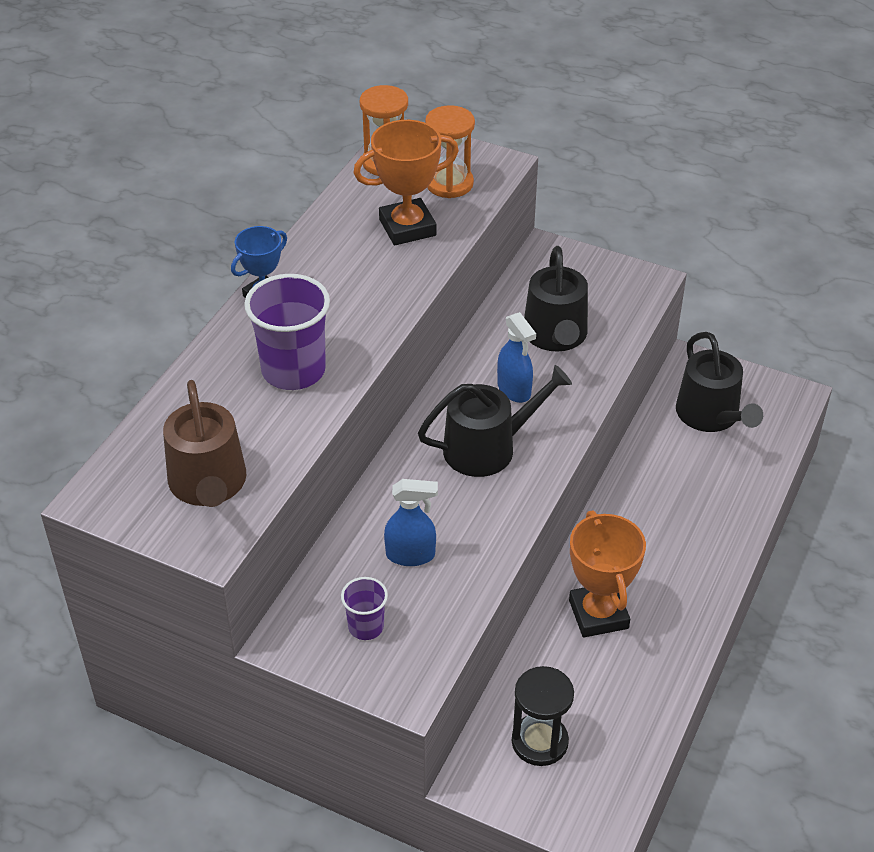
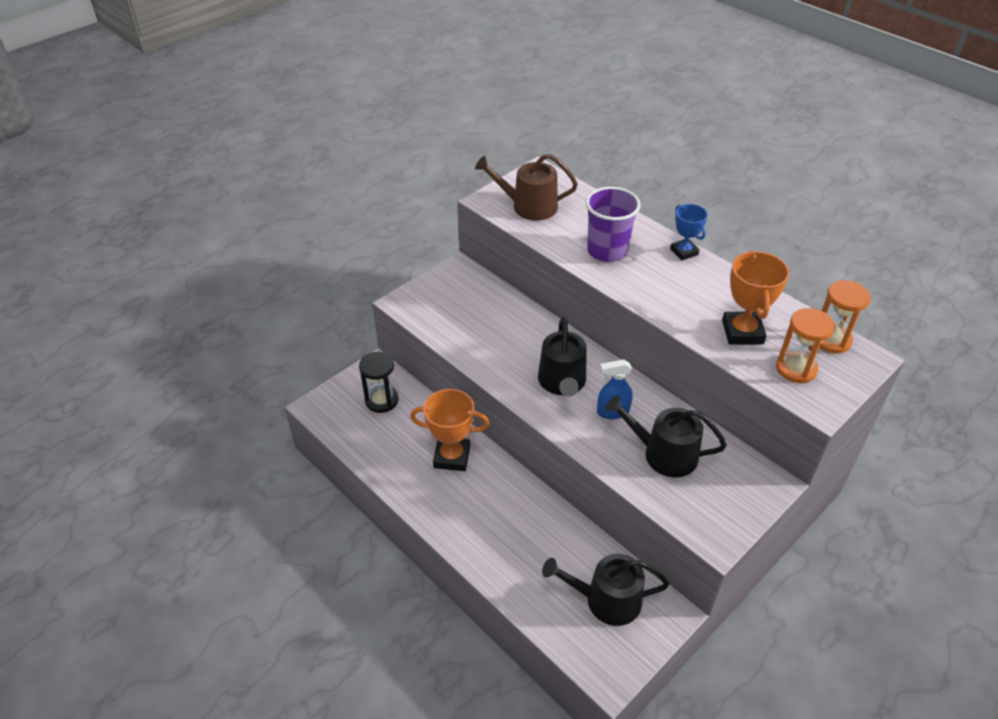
camera: 110 degrees right, 0 degrees up
purple cup [341,577,388,640] -> none
blue spray bottle [384,479,438,566] -> none

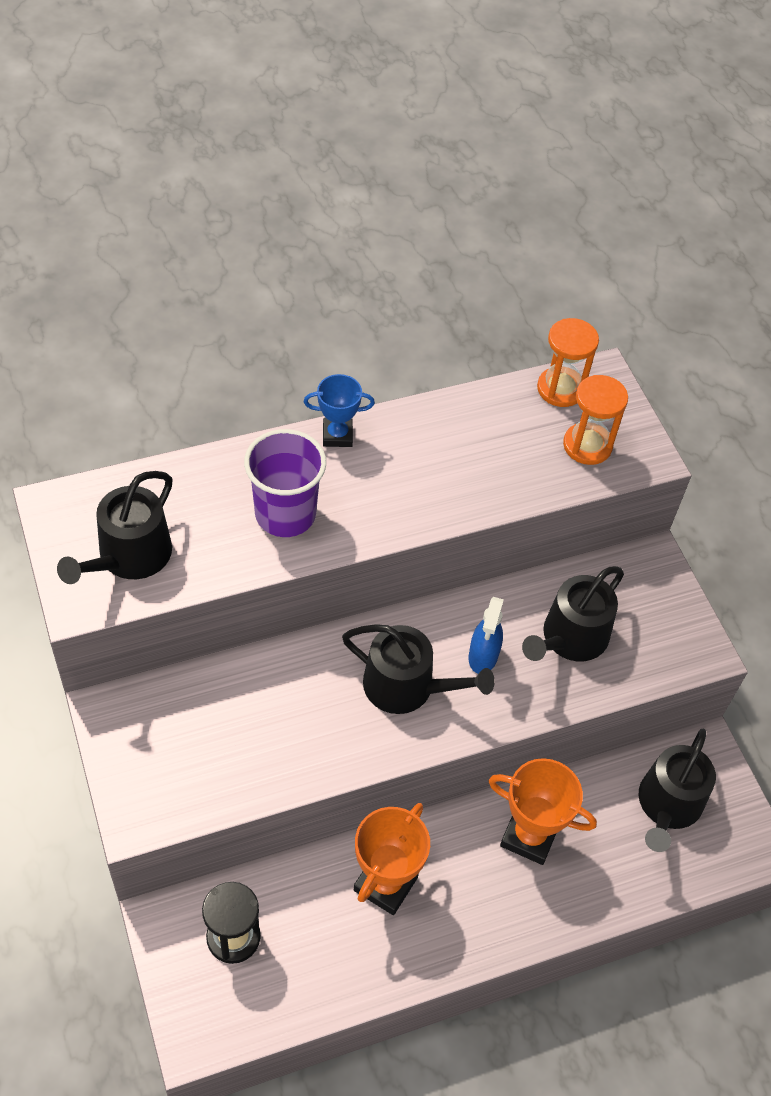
camera: 70 degrees left, 10 degrees up
brown watering can [475,154,578,220] -> black watering can [57,471,173,584]
orange trophy [722,250,790,345] -> orange trophy moved to [489,758,597,865]

